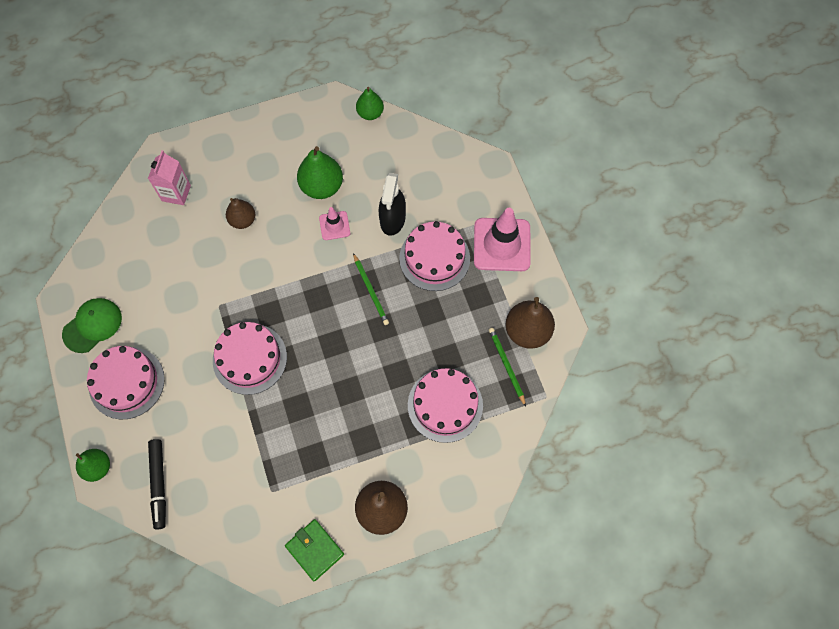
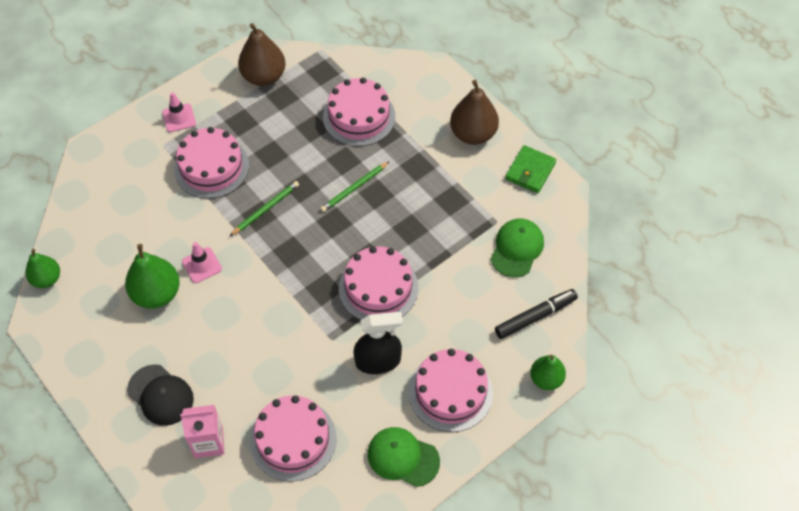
camera: 110 degrees left, 10 degrees down
brown pear [226,198,255,229] -> none
black spray bottle [379,173,406,236] -> black spray bottle moved to [354,312,403,374]
pink traffic cone [474,208,531,271] -> pink traffic cone [162,92,196,132], size x0.51
green pencil [489,328,526,407] -> green pencil moved to [320,161,390,212]
none -> black cap [127,364,194,426]
none -> pink cake [250,395,337,482]
none -> green cap [491,219,544,277]

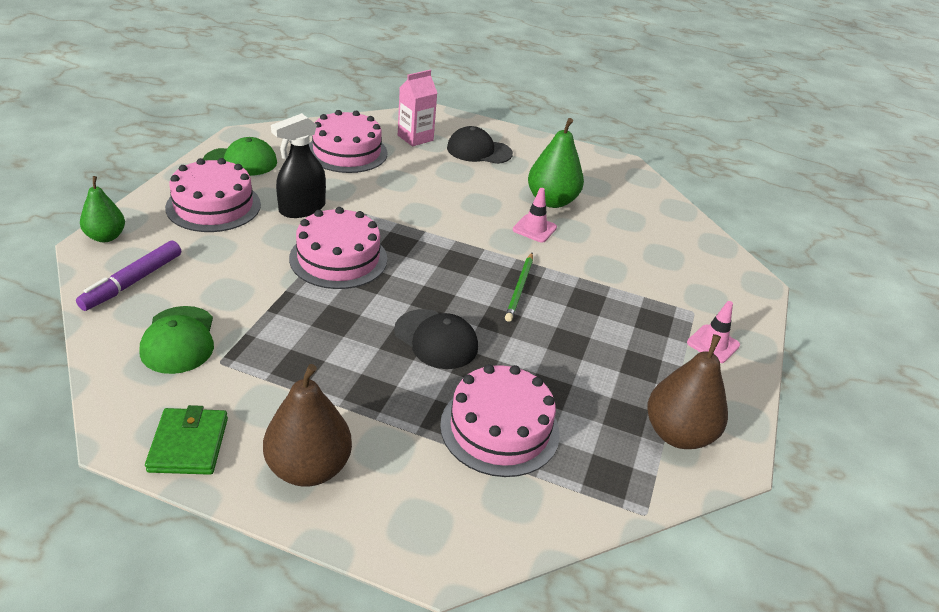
camera: 145 degrees right, 20 degrees down
green pear [26,249,60,288] -> none
pink cake [174,127,249,199] -> none
green pencil [320,161,390,212] -> black cap [394,309,478,369]
black marker [495,289,578,339] -> purple marker [76,241,181,311]

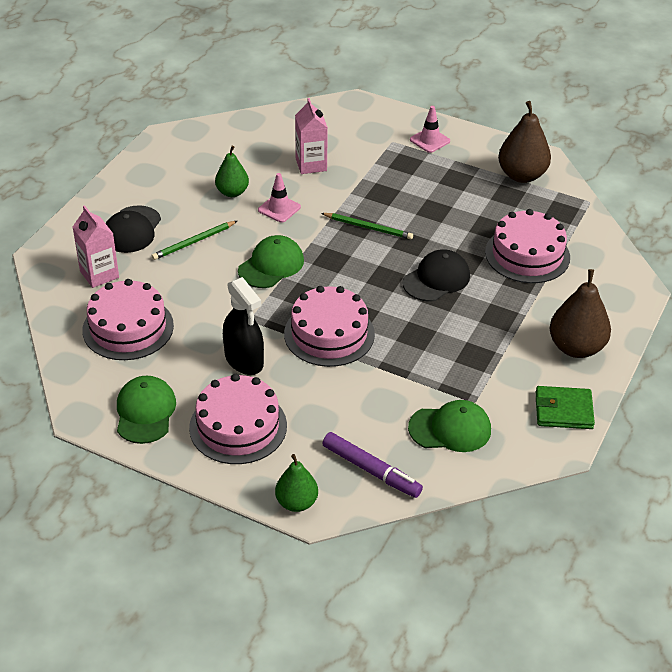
camera: 80 degrees left, 5 degrees up
green pear [528,118,584,208] -> green pear [215,146,249,197], size x0.64
none -> green pencil [152,221,237,260]
none -> green cap [238,235,304,288]
none -> pink carton [295,98,328,174]

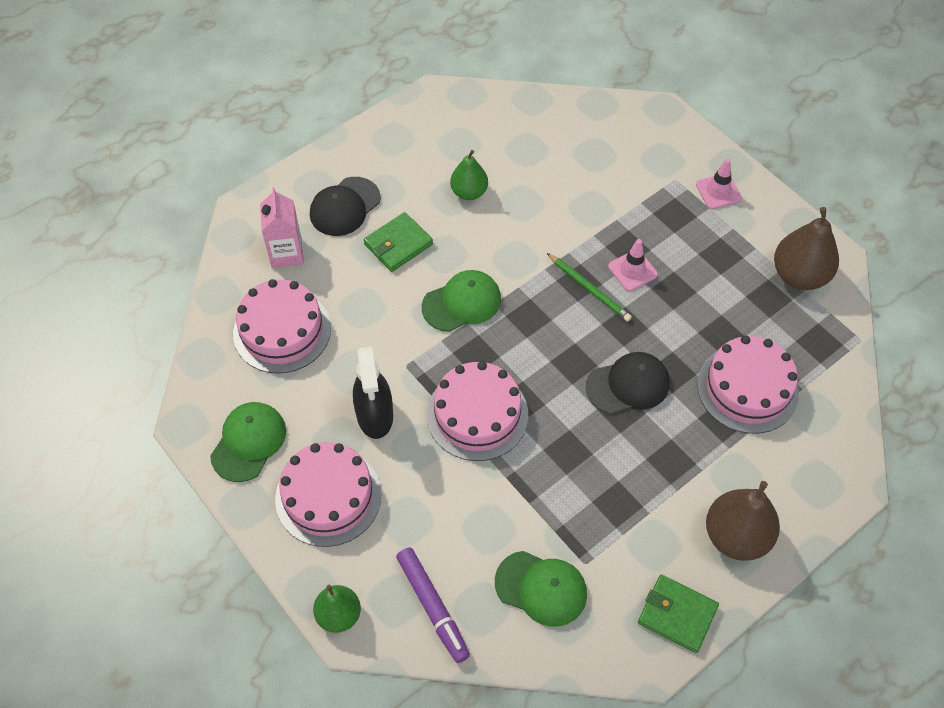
camera: 25 degrees right, 15 degrees up
green pencil [152,221,237,260] -> green wallet [363,212,433,272]
pink traffic cone [258,173,301,223] -> pink traffic cone moved to [608,239,658,291]
pink carton [295,98,328,174] -> none

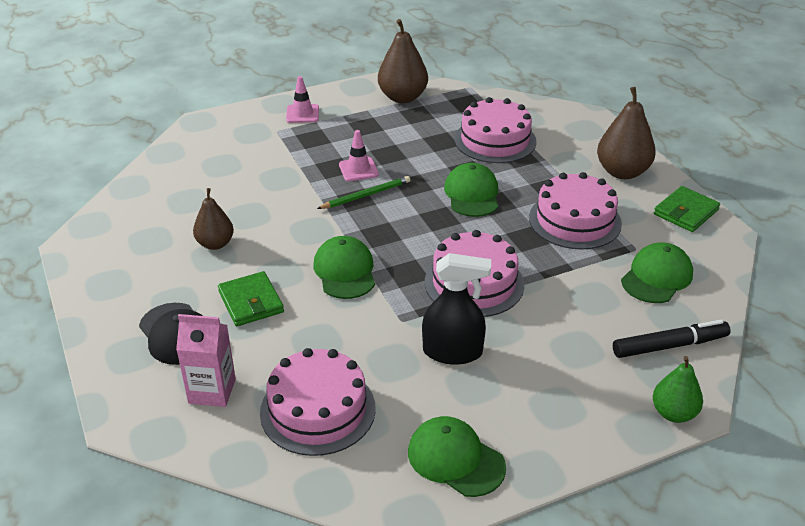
camera: 75 degrees left, 20 degrees down
pink cake [275,442,382,547] -> pink cake moved to [529,172,622,250]
purple marker [396,547,470,663] -> black marker [613,320,731,358]
green pear [450,150,488,200] -> brown pear [193,188,234,250]
black cap [586,352,669,414] -> green cap [444,163,498,217]

